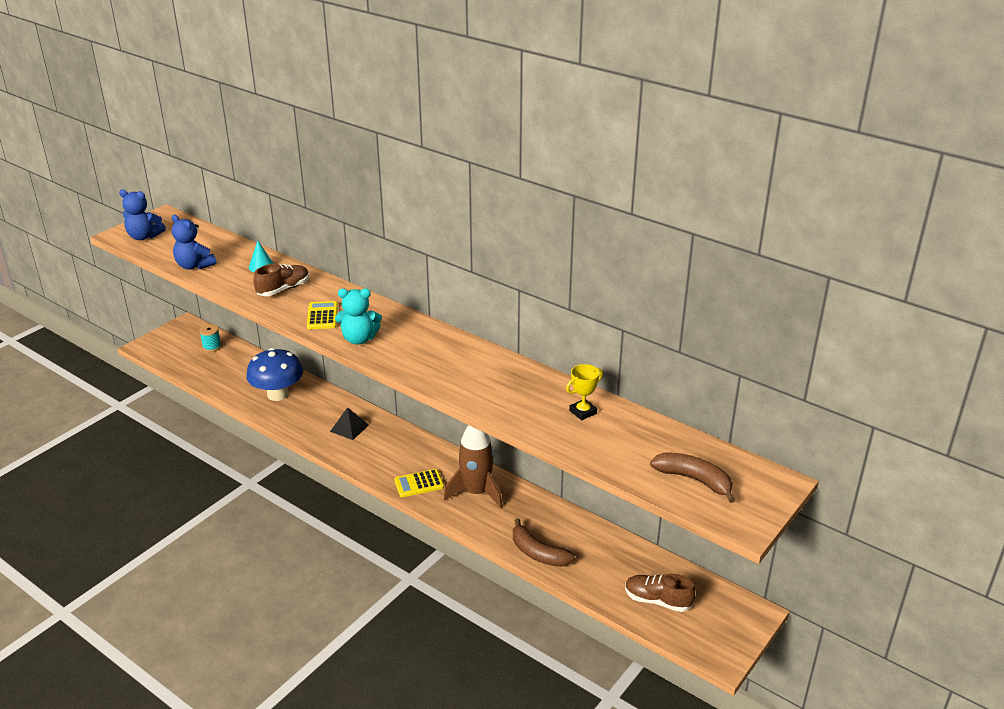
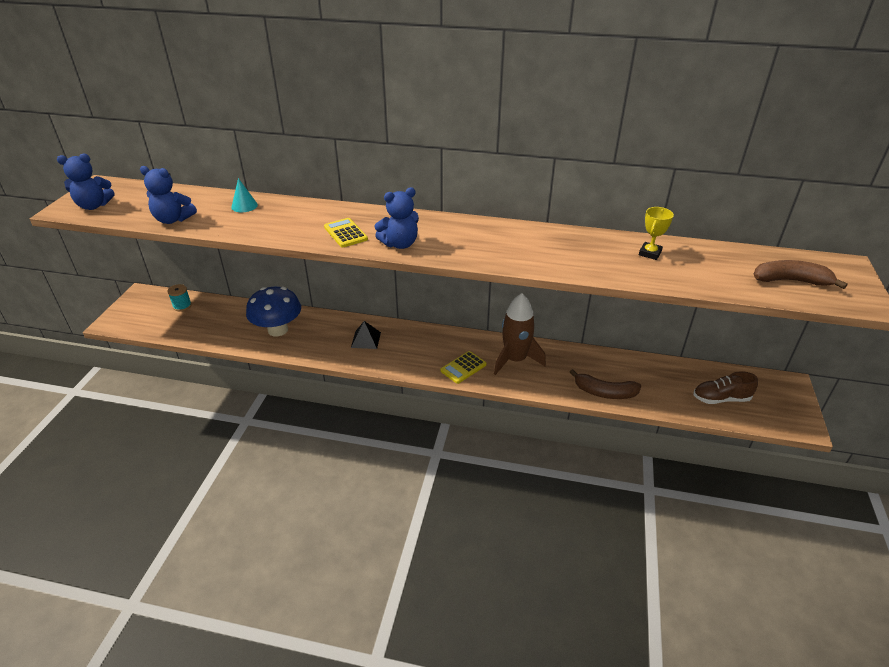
camera: 25 degrees left, 5 degrees up
brown shoe [253,264,309,296] -> none
turquoise teddy bear [335,288,382,345] -> blue teddy bear [374,187,419,249]

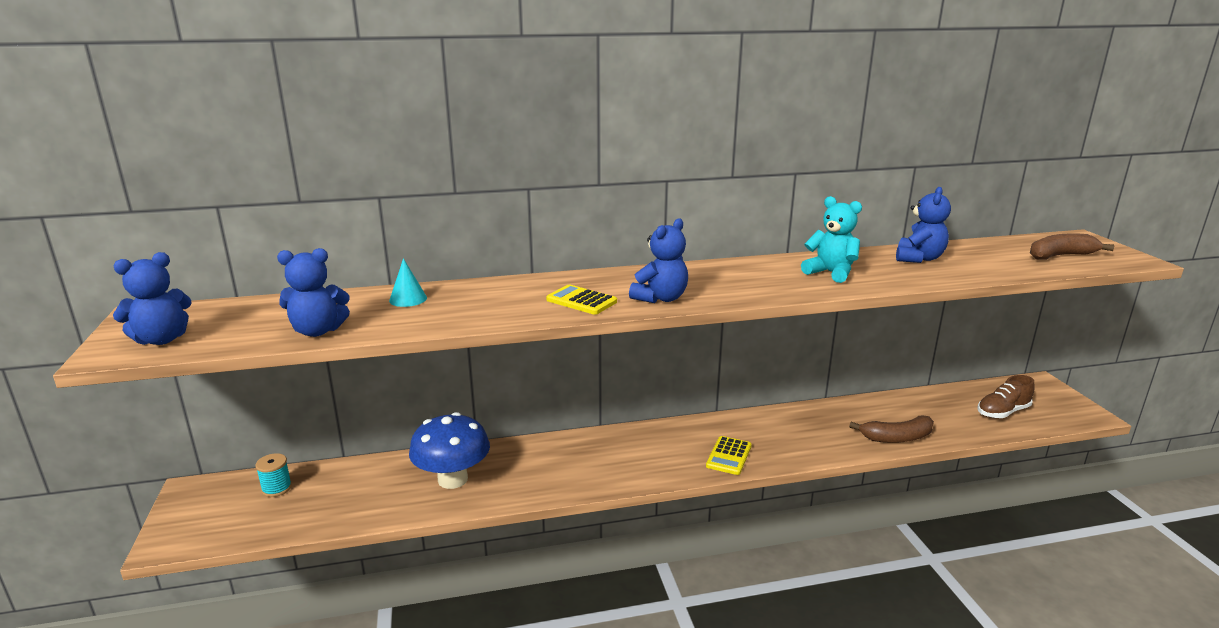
camera: 25 degrees left, 15 degrees down
black pyramid [351,321,381,349] -> none
brown rocket [494,293,546,375] -> none
yellow trophy [639,207,674,260] -> blue teddy bear [896,187,951,263]
none -> turquoise teddy bear [801,196,862,283]

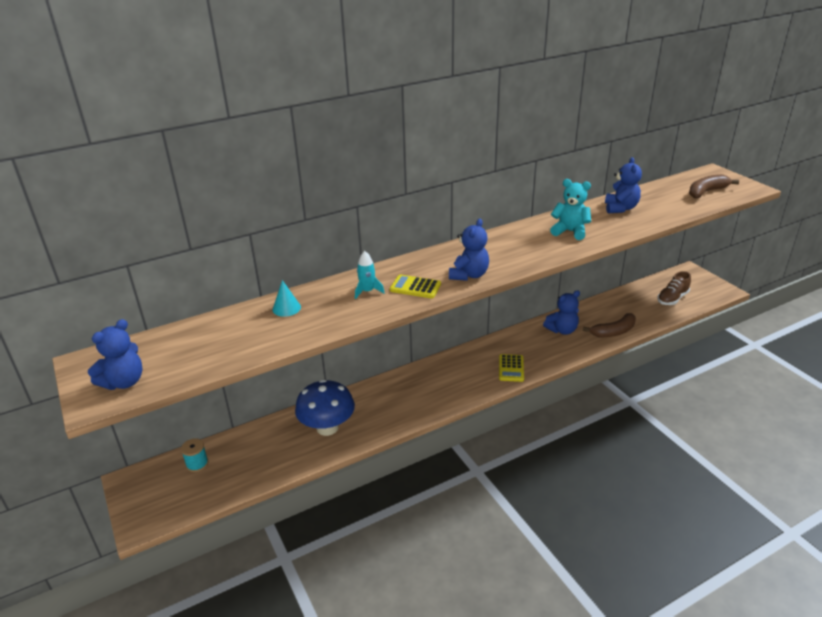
camera: 15 degrees left, 10 degrees up
blue teddy bear [277,248,350,337] -> blue teddy bear moved to [543,290,580,335]
none -> turquoise rocket [355,251,385,299]

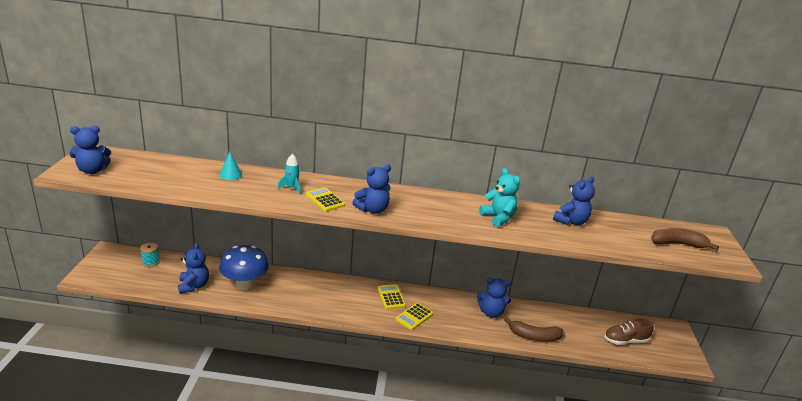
camera: 30 degrees right, 5 degrees down
none -> blue teddy bear [178,243,209,294]
none -> yellow calculator [377,284,406,309]

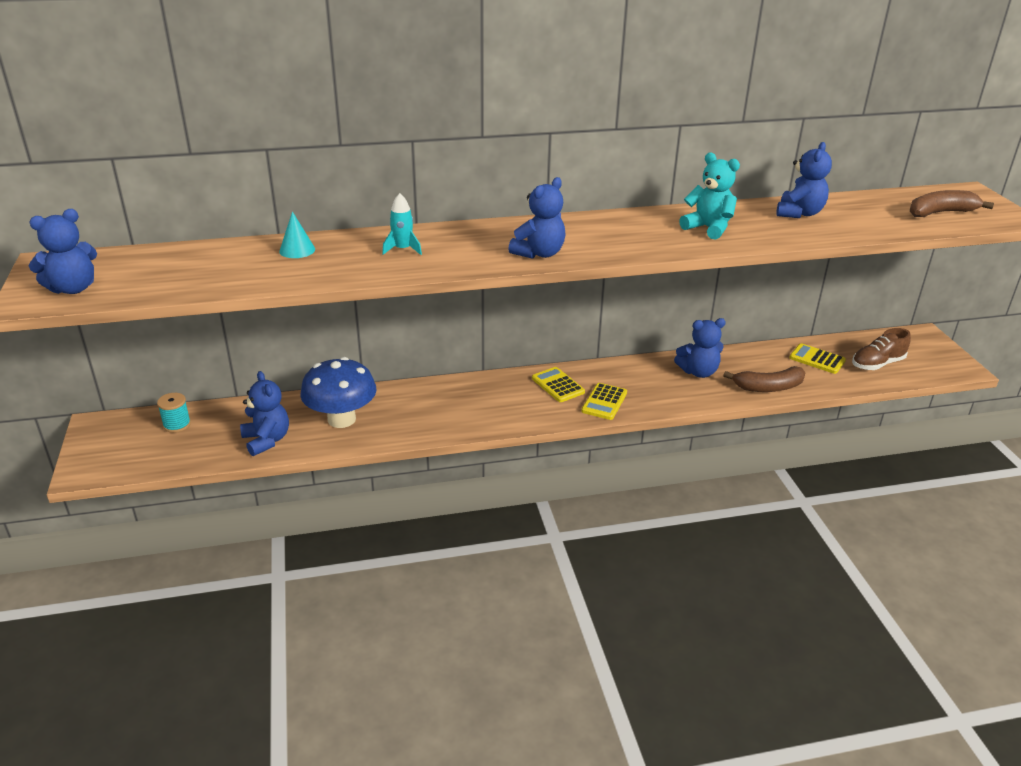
camera: 15 degrees left, 5 degrees up
yellow calculator [306,187,345,212] -> yellow calculator moved to [789,343,846,374]

